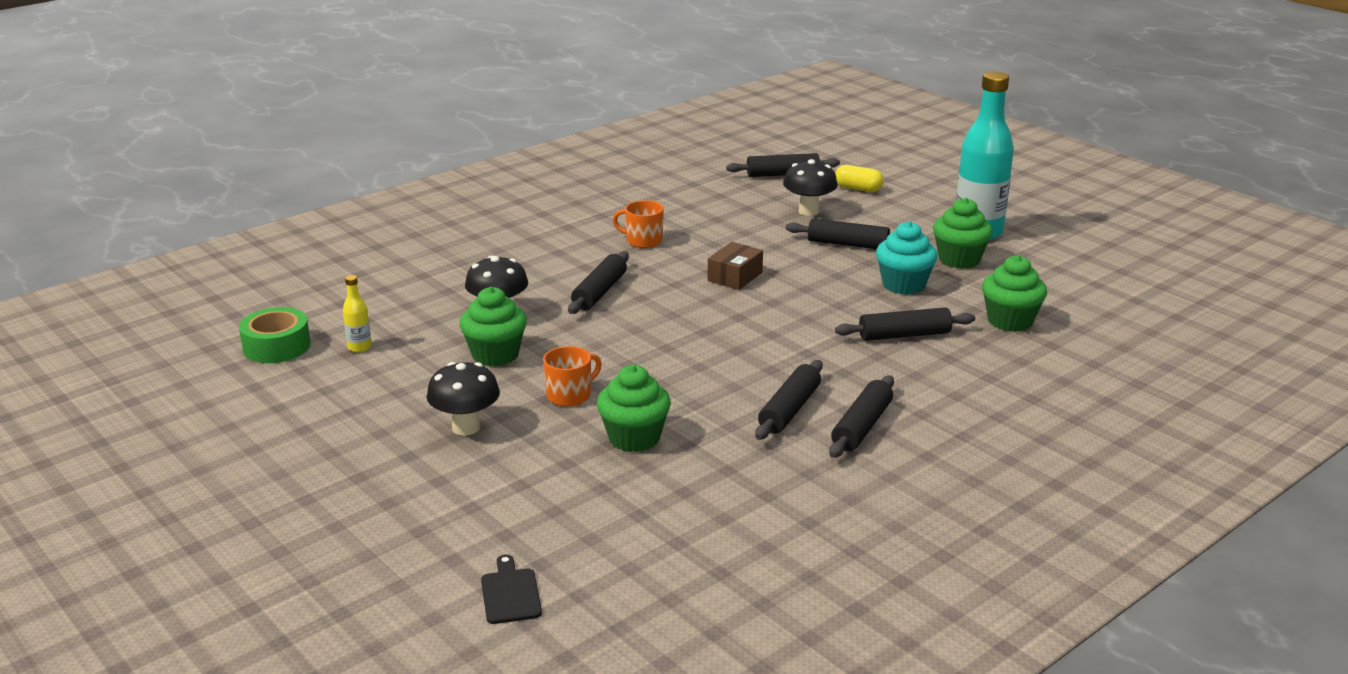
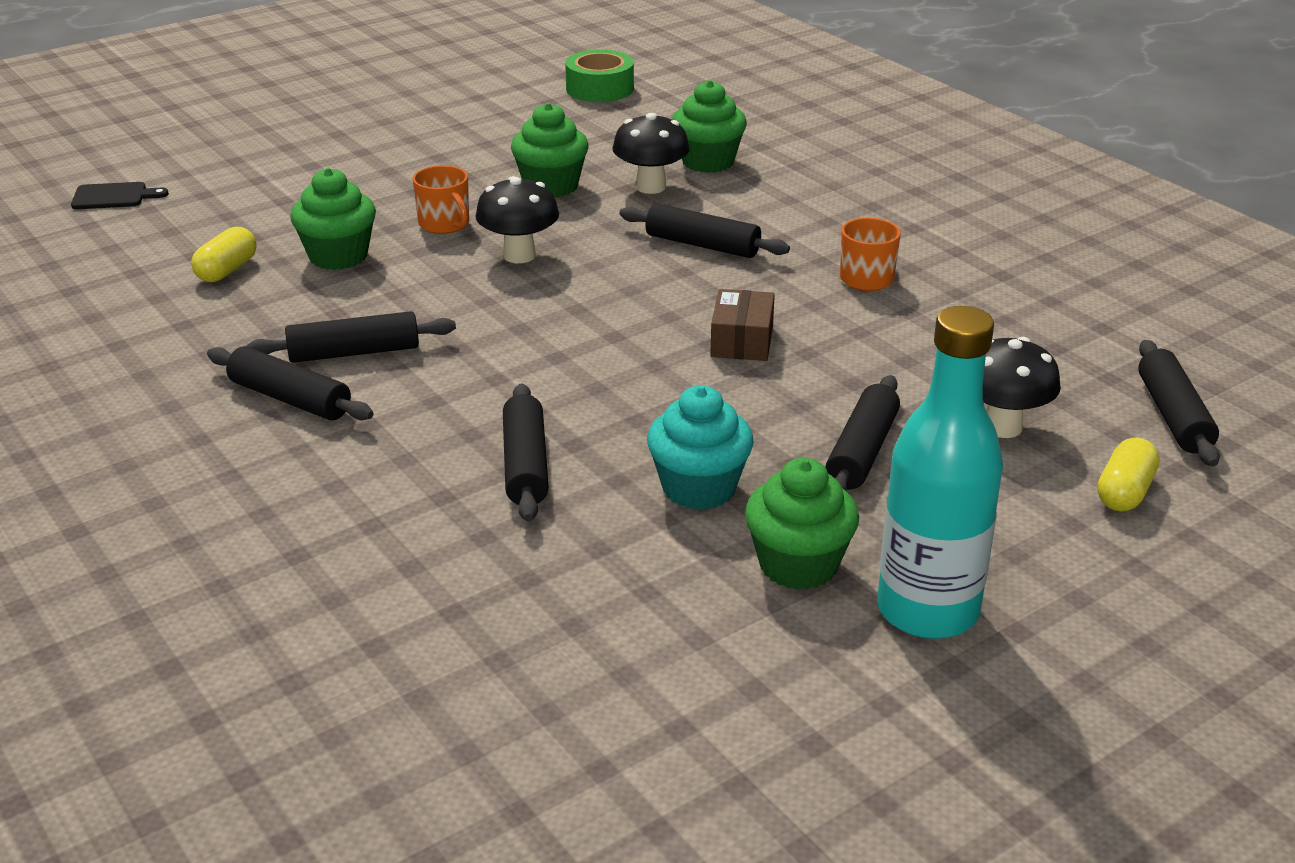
camera: 95 degrees right, 5 degrees up
yellow bottle [343,275,372,352] -> none
black mushroom [427,362,500,436] -> black mushroom moved to [475,176,559,263]
brown box [708,242,763,290] -> brown box turned 60 degrees clockwise [710,289,775,361]
black rolling pin [755,360,823,440] -> black rolling pin turned 45 degrees counterclockwise [246,311,456,363]
green cupcake [982,255,1047,332] -> green cupcake moved to [672,80,747,173]
none -> yellow capsule [191,227,257,282]

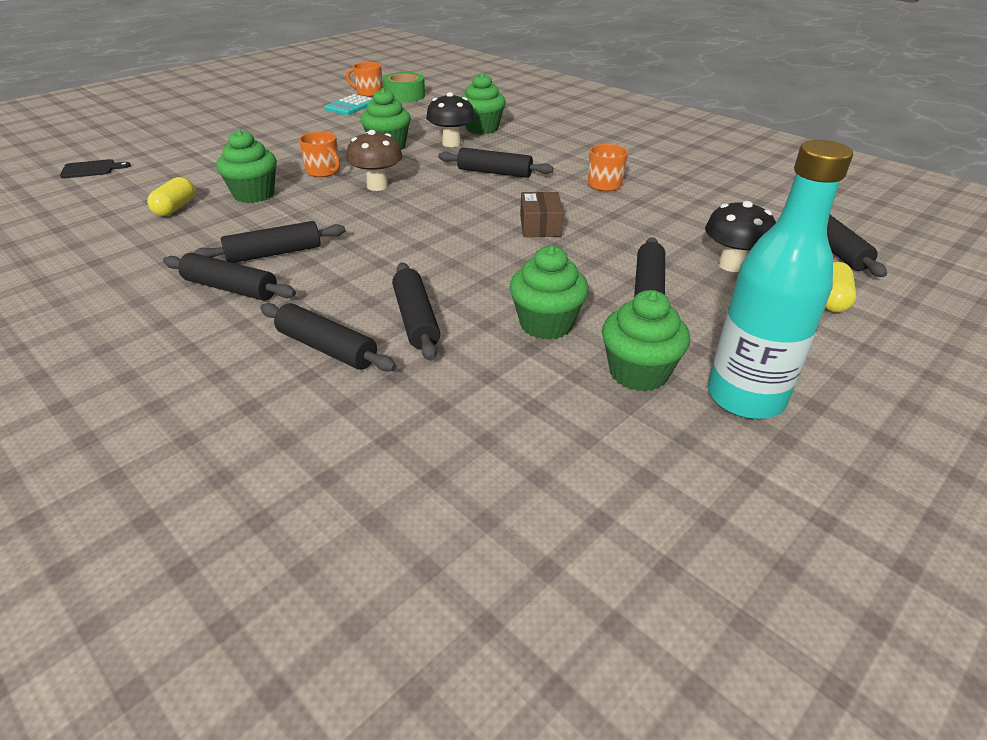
camera: 10 degrees left, 5 degrees up
black mushroom [475,176,559,263] -> brown mushroom [346,130,403,191]
turquoise cupcake [647,385,754,510] -> green cupcake [510,246,589,340]
none -> black rolling pin [260,303,396,372]
none -> turquoise calculator [324,94,373,115]
none -> orange mug [346,62,383,97]

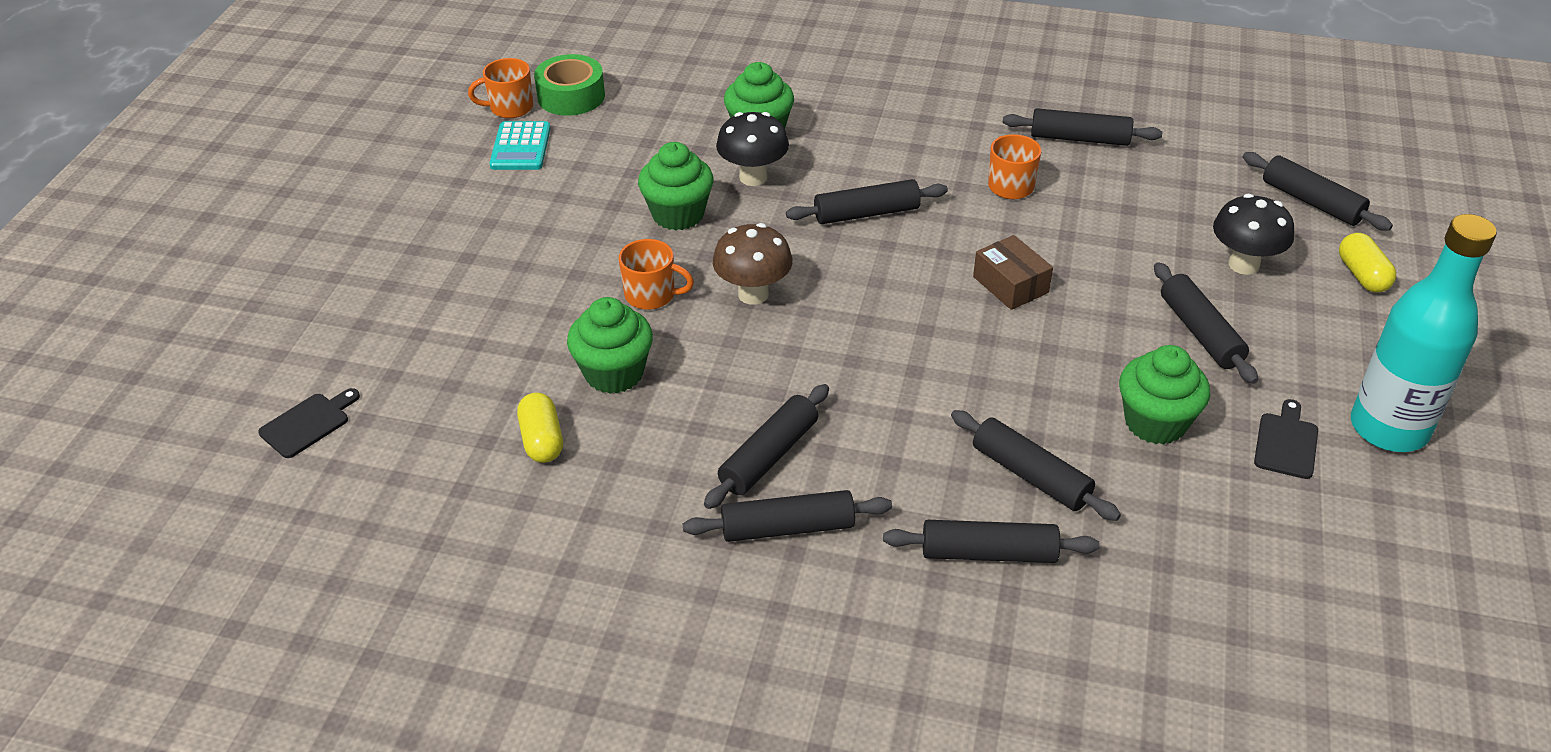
camera: 30 degrees left, 5 degrees up
green cupcake [602,290,690,392] -> black cutting board [1254,399,1318,479]
none -> black rolling pin [1003,108,1162,146]

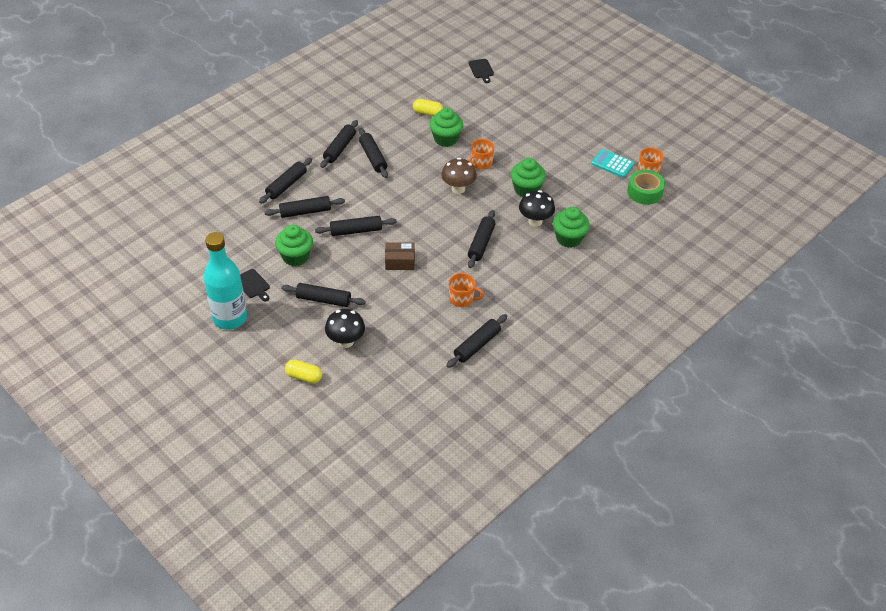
camera: 120 degrees right, 5 degrees up
black rolling pin [1243,152,1393,231] -> black rolling pin moved to [315,216,397,236]

